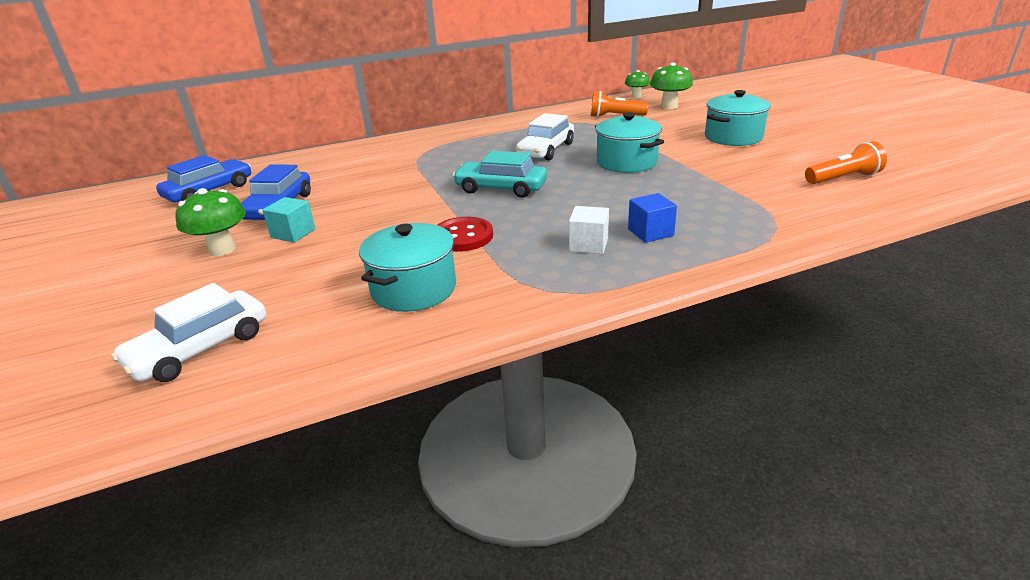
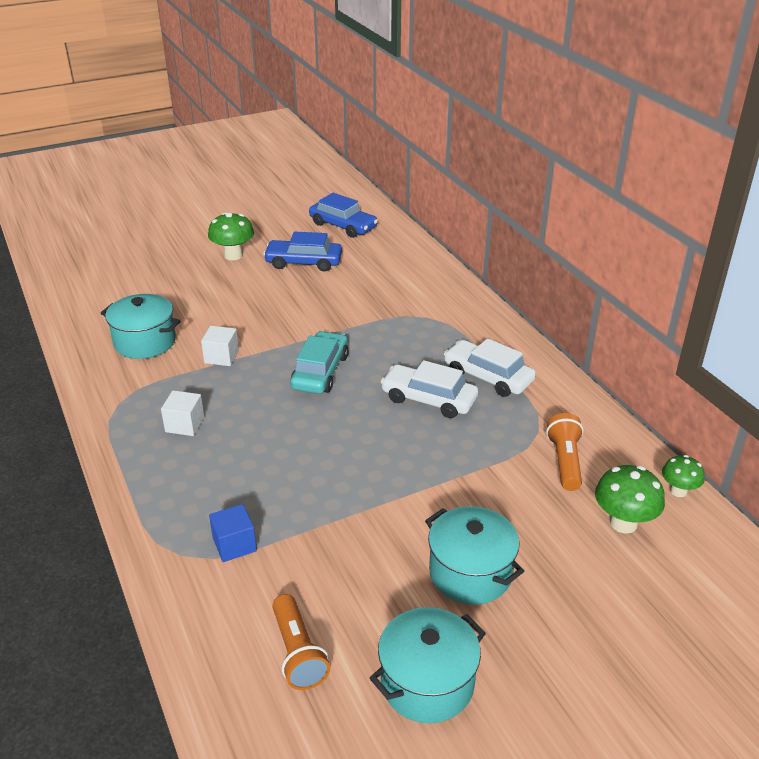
camera: 85 degrees right, 5 degrees up
white car [111,283,266,382] -> white car moved to [444,338,536,397]
turquoise cube [263,197,315,243] -> none
red button [437,217,493,252] -> white cube [201,326,239,366]
turquoise pot [595,112,664,173] -> turquoise pot moved to [370,607,486,723]
blue cube [628,193,677,243] -> blue cube moved to [209,504,257,562]

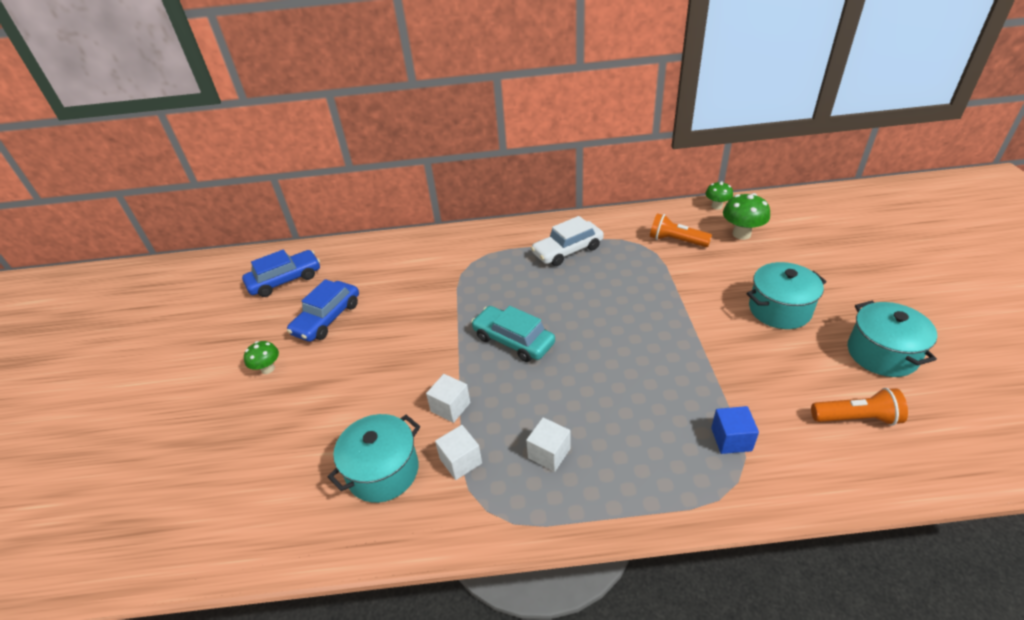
camera: 65 degrees left, 5 degrees up
green mushroom [208,212,254,260] -> green mushroom [244,341,279,374], size x0.64
white car [381,360,478,418] -> none
none -> white cube [435,425,482,480]

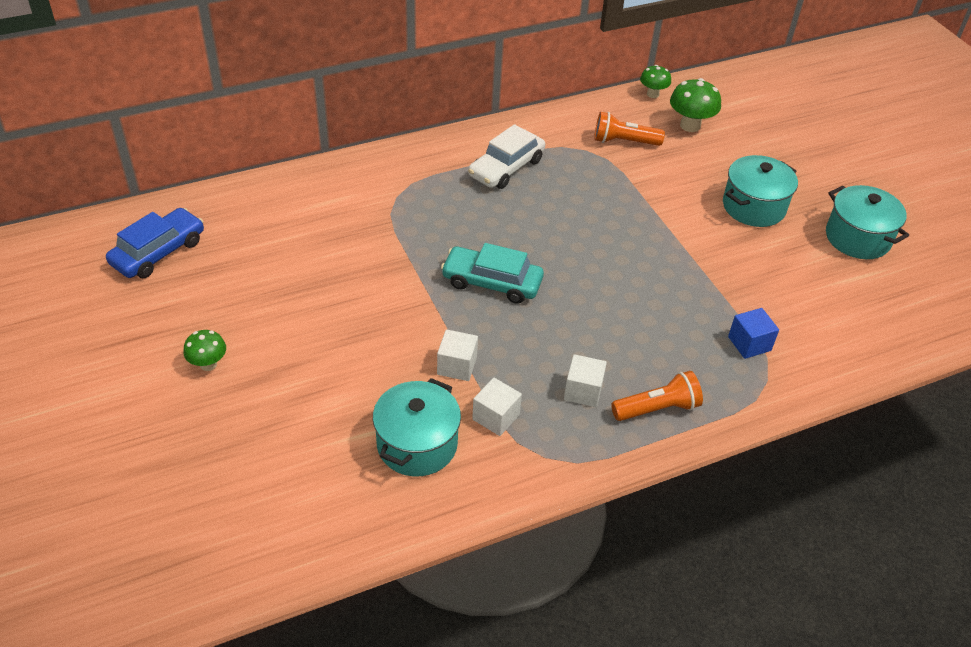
camera: 25 degrees left, 5 degrees up
blue car [287,279,359,342] -> none
orange flashlight [811,388,908,426] -> orange flashlight moved to [611,371,703,421]

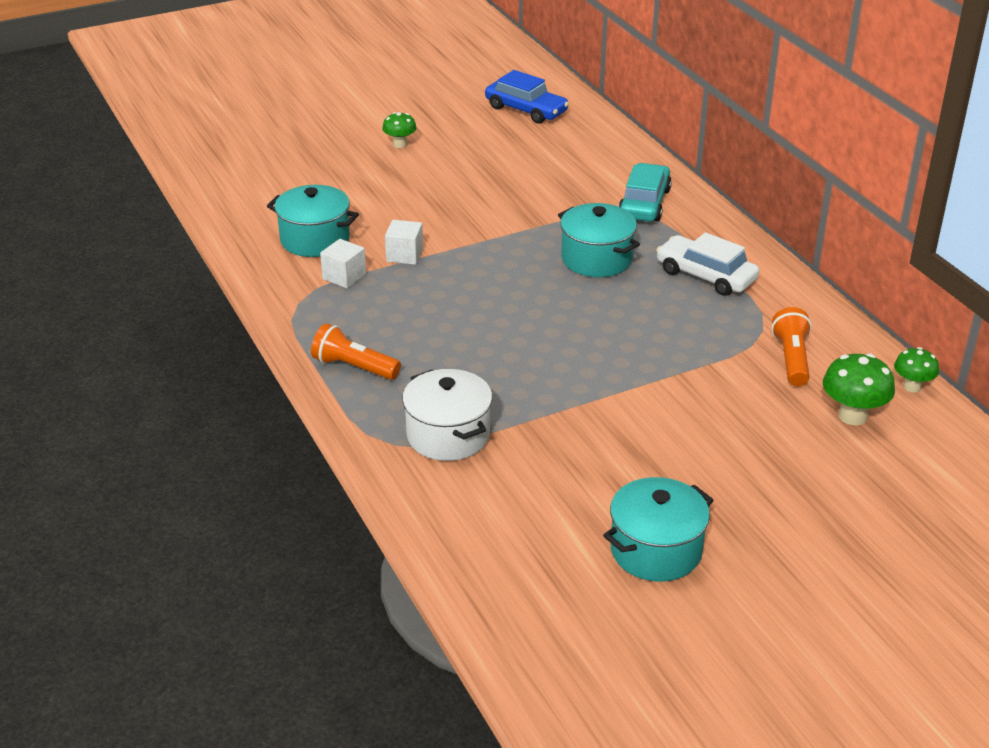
camera: 90 degrees right, 10 degrees down
turquoise car [441,243,544,304] -> turquoise car moved to [618,163,672,222]
white cube [564,354,607,407] -> none
orange flashlight [611,371,703,421] -> orange flashlight turned 135 degrees clockwise [311,323,401,380]
turquoise pot [723,155,798,227] -> turquoise pot moved to [558,203,640,277]
blue cube [728,308,779,359] -> white pot [402,369,493,461]

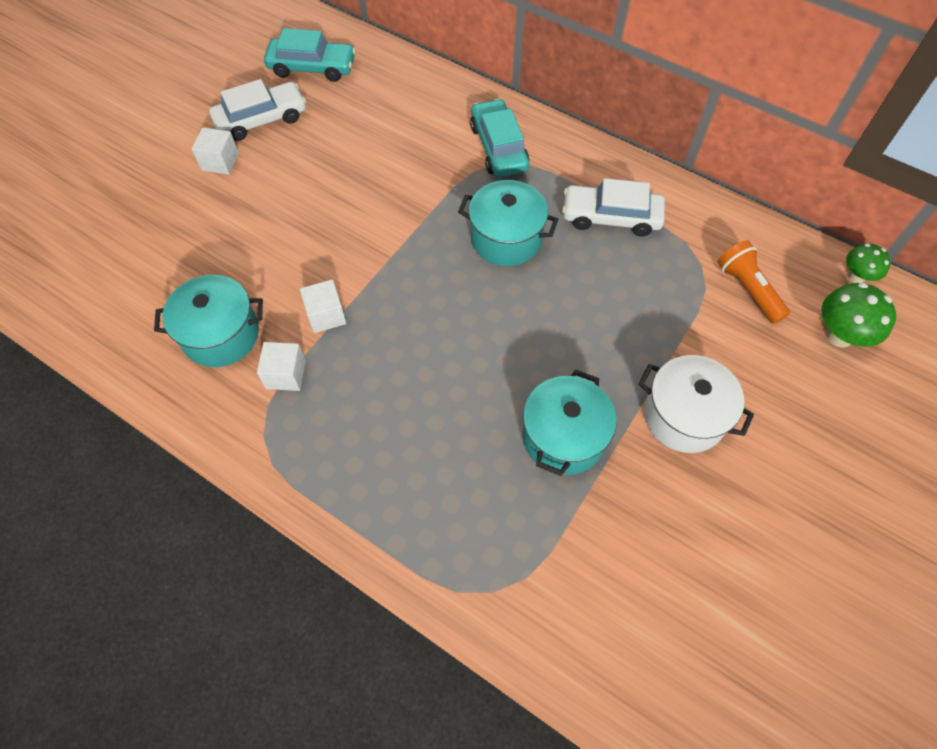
camera: 30 degrees left, 25 degrees up
orange flashlight [311,323,401,380] -> none
green mushroom [382,112,417,148] -> white cube [192,127,239,175]
white pot [402,369,493,461] -> white pot moved to [638,355,754,453]
blue car [485,70,569,124] -> turquoise car [264,28,356,82]
turquoise pot [603,477,714,582] -> turquoise pot moved to [522,369,616,476]
none -> white car [209,79,306,141]

